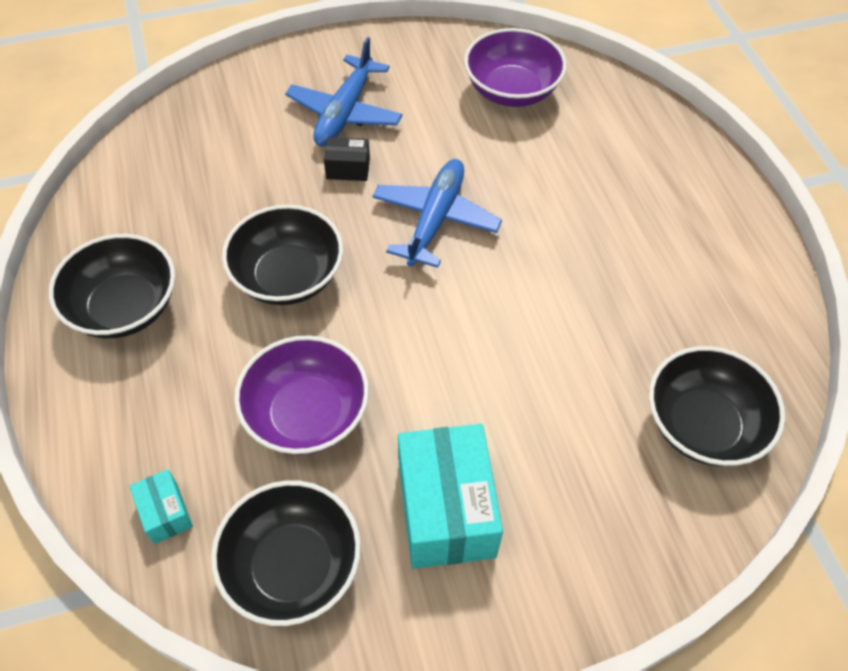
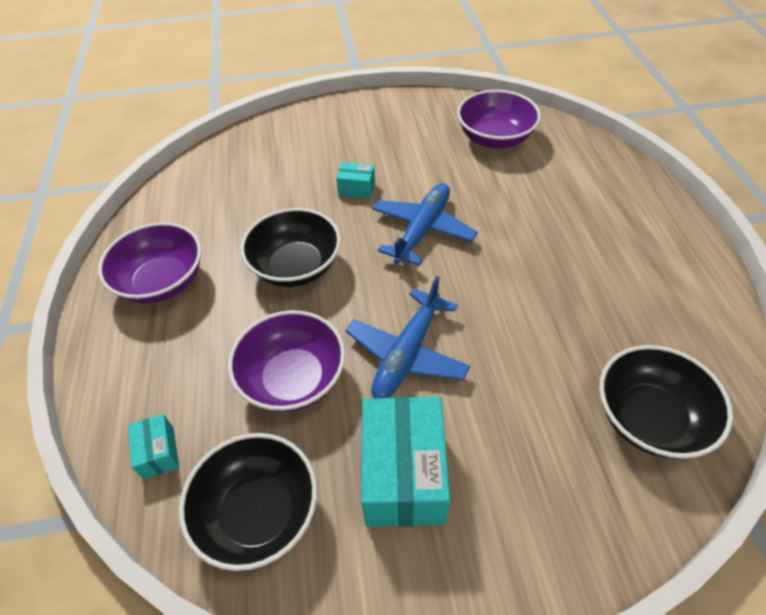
camera: 10 degrees right, 5 degrees down
black bowl [49,234,175,338] -> purple bowl [98,222,202,304]
blue plane [285,37,403,147] -> blue plane moved to [346,276,470,398]
black box [324,137,370,181] -> turquoise box [336,162,375,198]

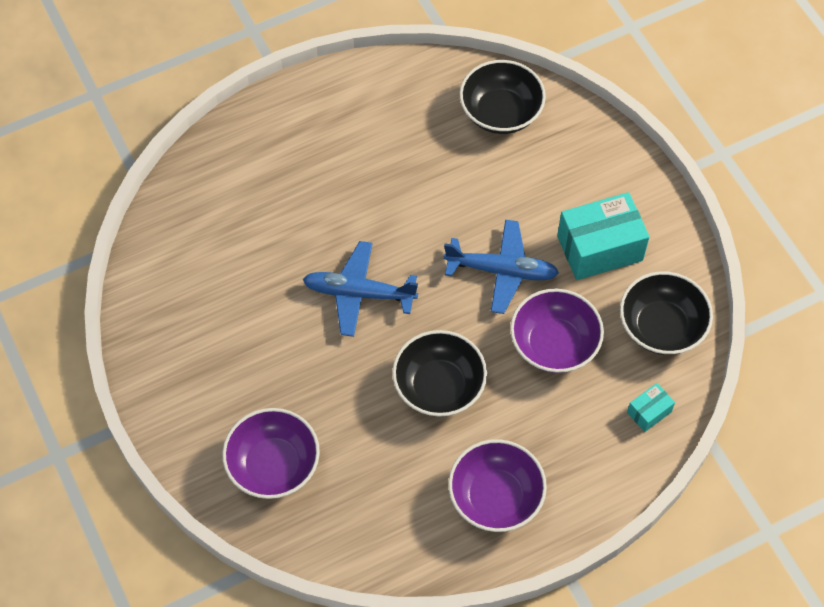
camera: 110 degrees left, 10 degrees up
turquoise box [336,162,375,198] -> none
purple bowl [457,90,541,149] -> purple bowl moved to [222,408,320,499]

